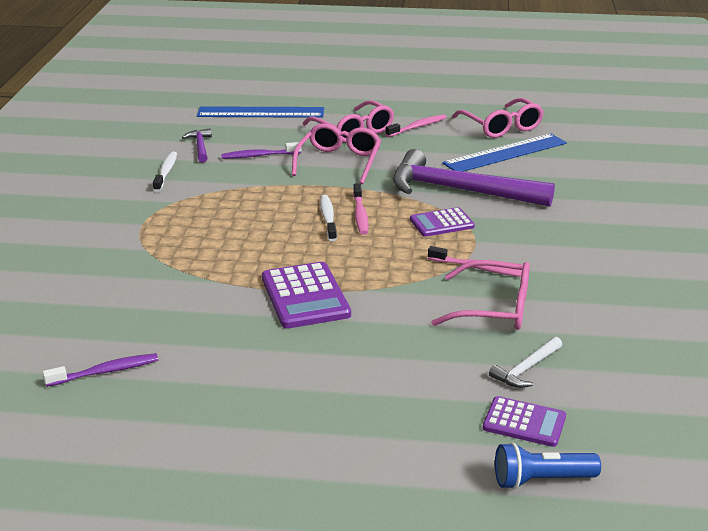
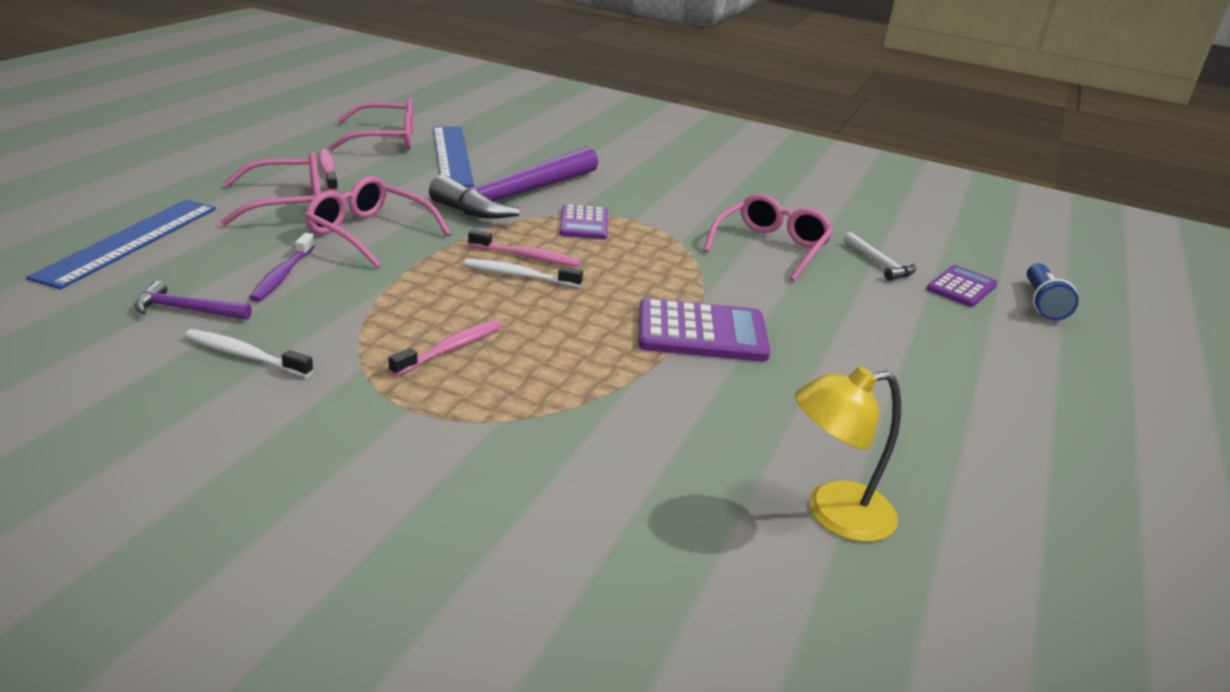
camera: 75 degrees left, 0 degrees up
purple toothbrush [43,353,158,387] -> yellow lamp [795,366,901,542]
pink toothbrush [428,246,522,277] -> pink toothbrush moved to [388,320,503,376]

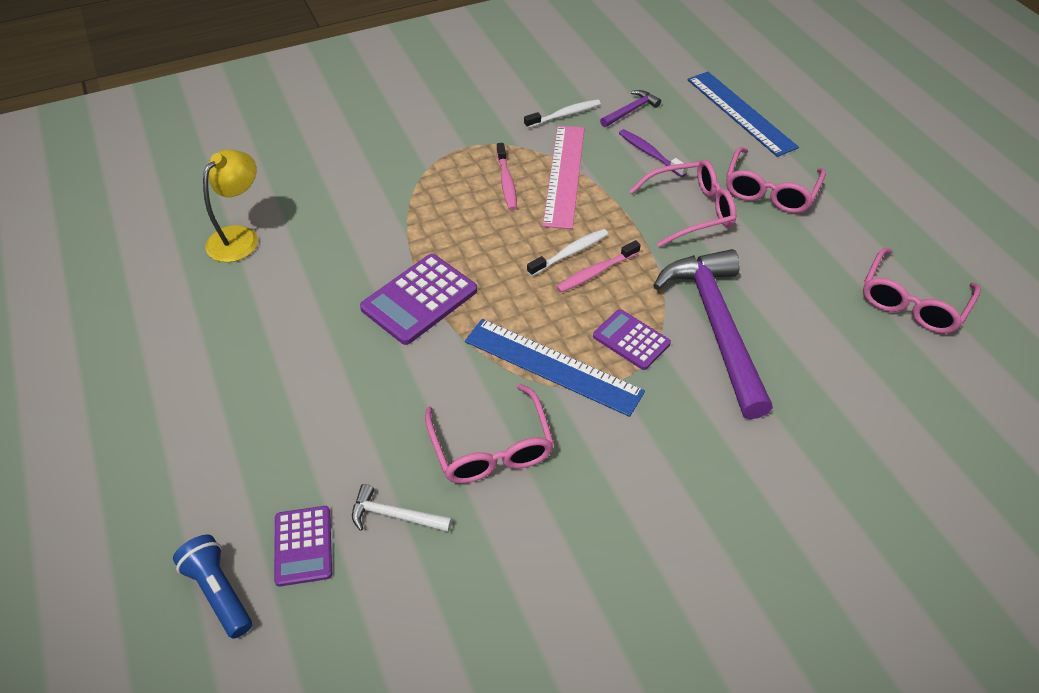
camera: 135 degrees right, 20 degrees up
pink toothbrush [319,149,338,191] -> none
blue ruler [433,126,474,187] -> blue ruler moved to [465,319,645,417]
none -> pink ruler [543,126,585,229]

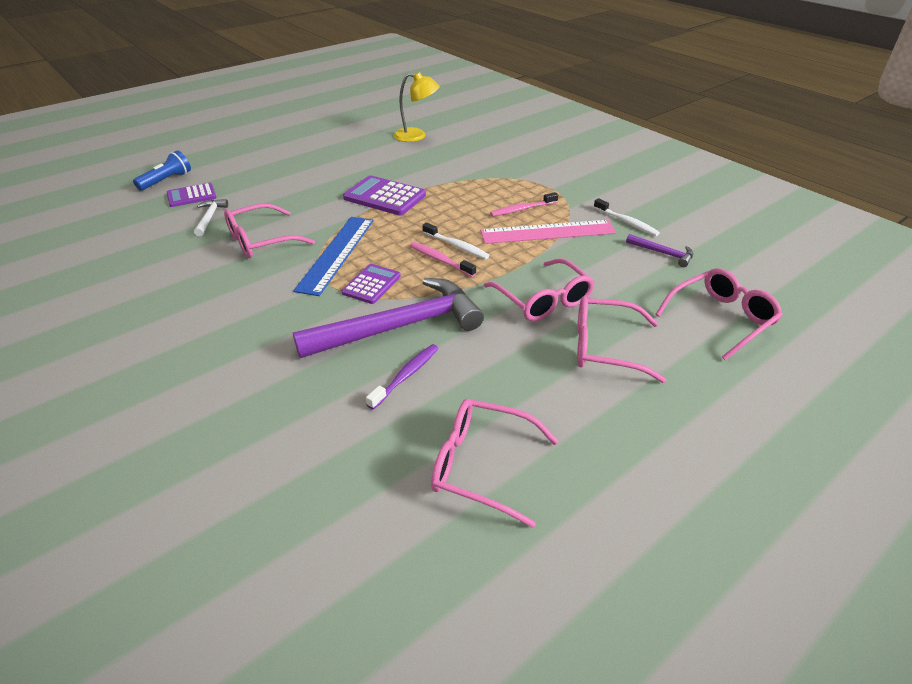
camera: 75 degrees right, 10 degrees down
purple toothbrush [619,129,688,177] -> purple toothbrush moved to [366,344,439,410]
blue ruler [687,72,799,157] -> pink glasses [655,268,783,360]

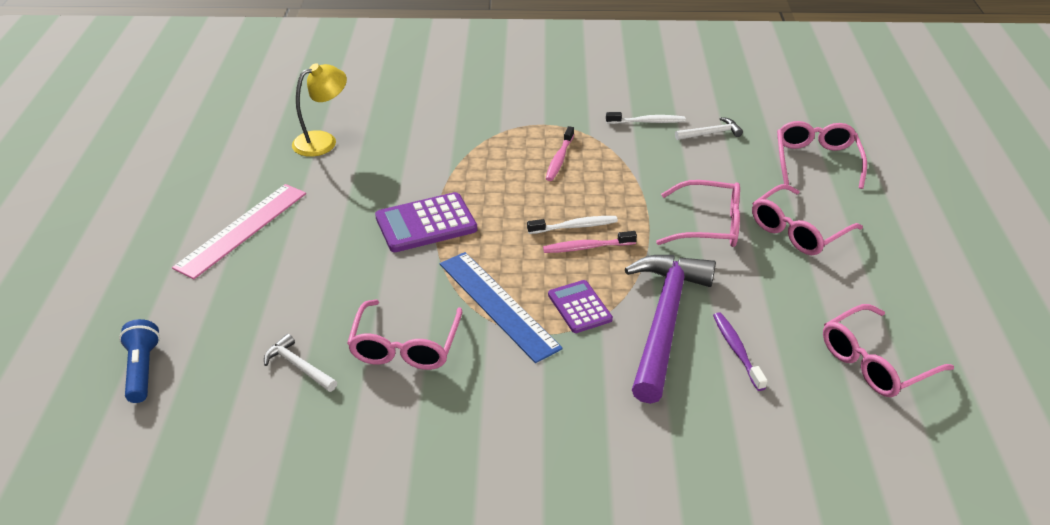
camera: 50 degrees left, 0 degrees up
purple calculator [167,183,217,207] -> none
pink ruler [480,220,616,244] -> pink ruler moved to [172,184,306,279]
purple hammer [626,234,693,267] -> white hammer [675,117,743,140]

